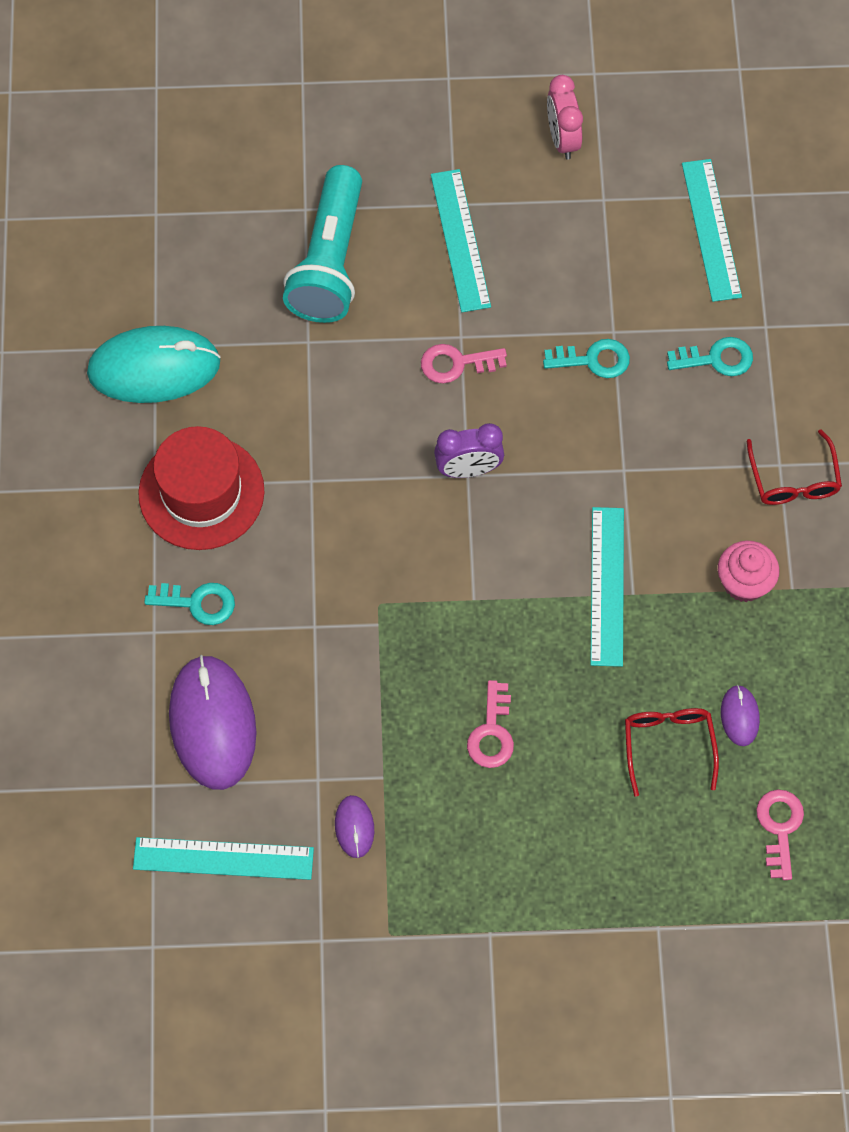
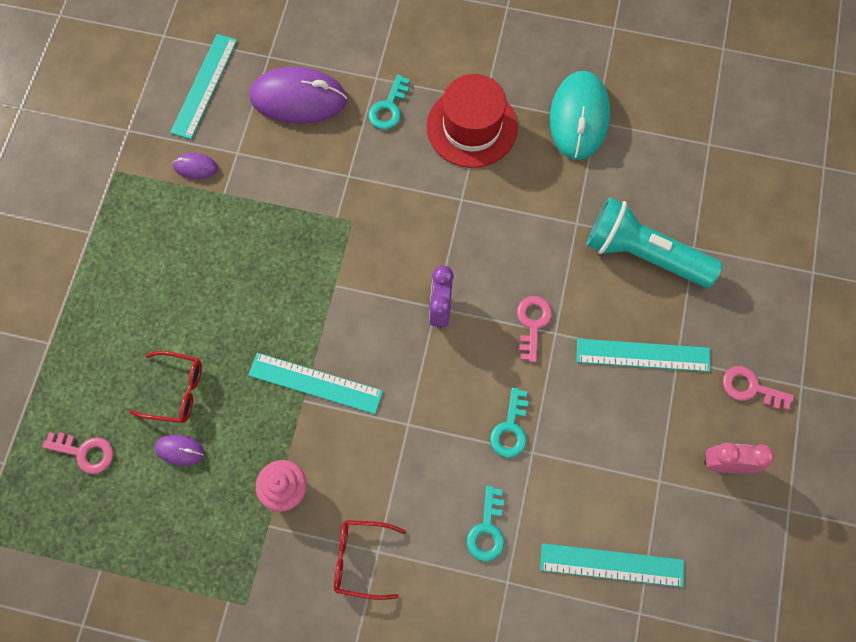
camera: 105 degrees right, 5 degrees up
pink key [467,680,514,768] -> pink key moved to [723,366,794,410]

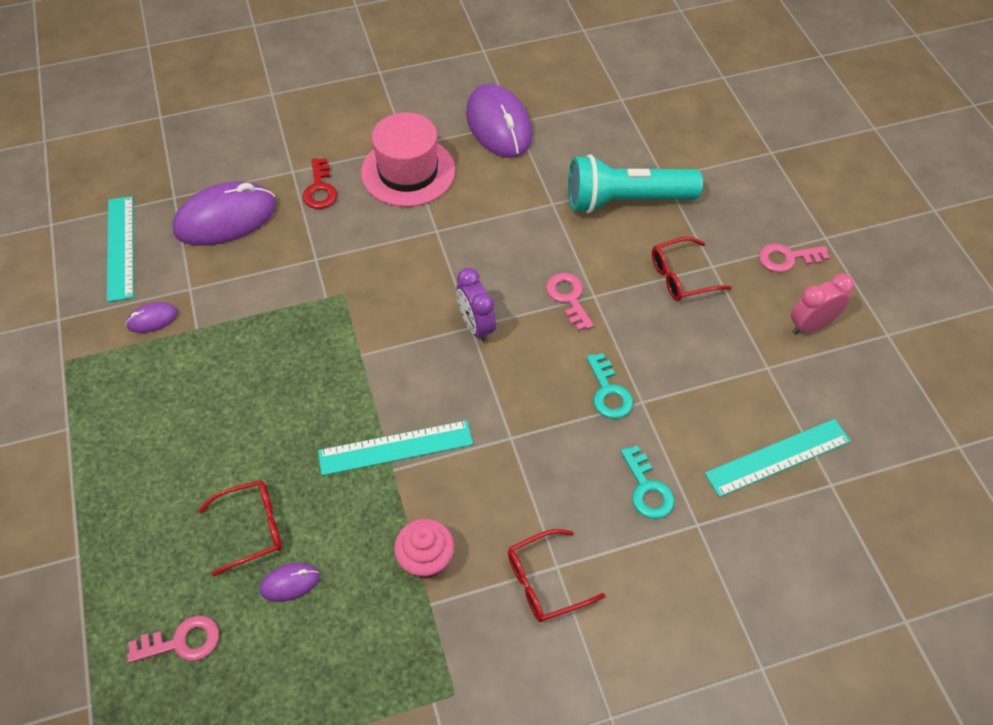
camera: 30 degrees left, 15 degrees down
turquoise key [369,75,410,130] -> red key [303,158,337,209]
red hat [427,74,518,168] -> pink hat [361,112,455,207]
turquoise mouse [550,71,610,160] -> purple mouse [466,84,532,158]
turquoise ruler [577,339,710,372] -> red glasses [652,237,732,301]

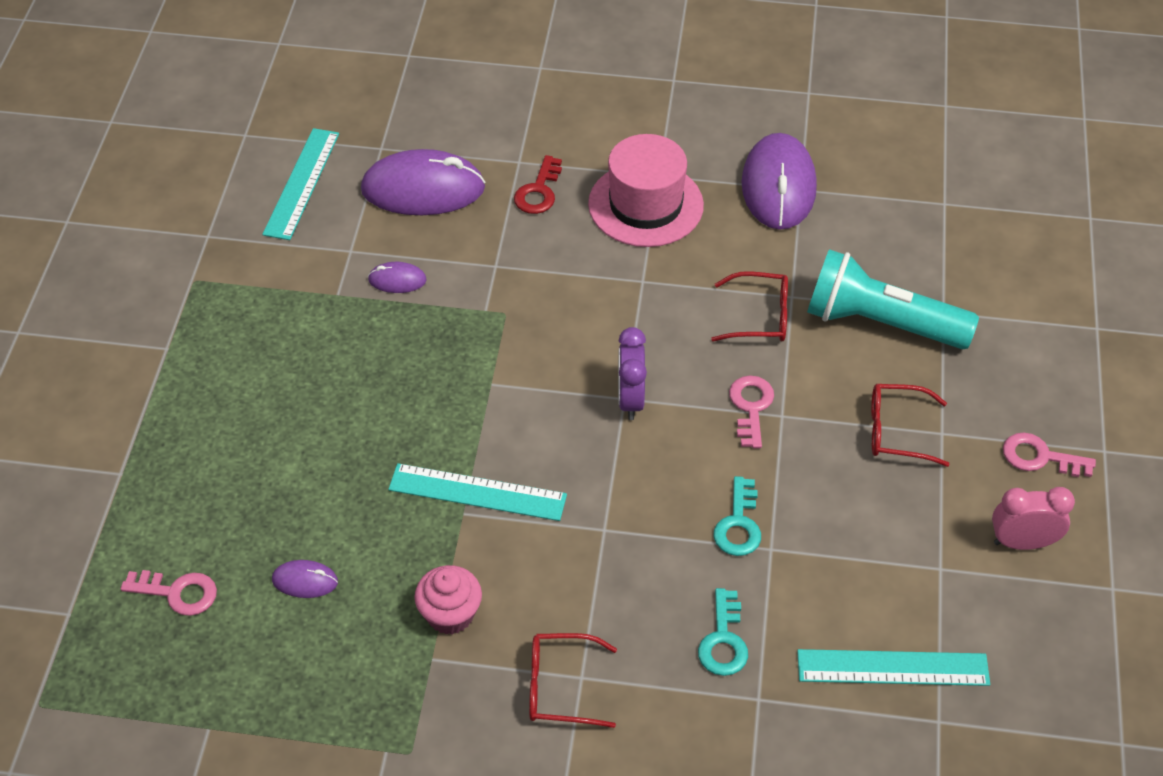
camera: 25 degrees right, 5 degrees down
purple mouse [126,302,178,333] -> purple mouse moved to [368,262,427,293]
red glasses [198,480,282,576] -> red glasses moved to [711,271,788,342]

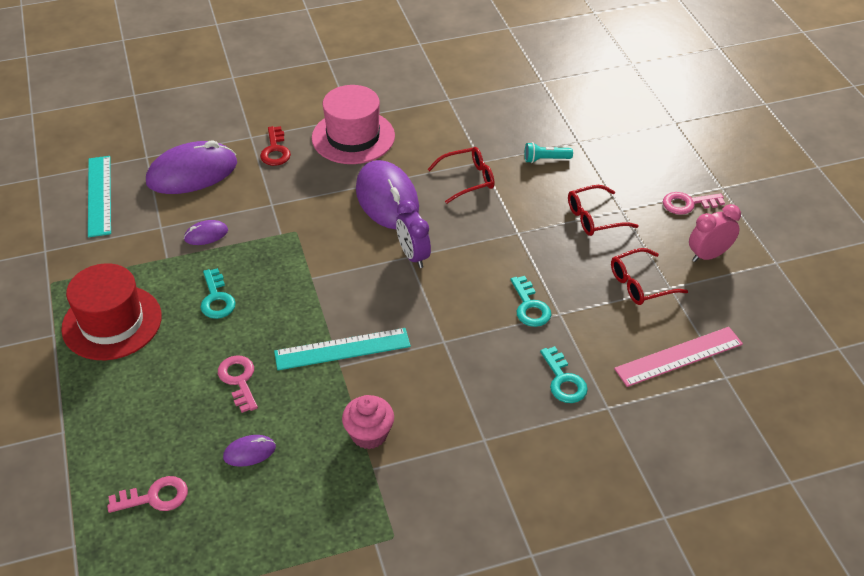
camera: 25 degrees left, 5 degrees down
red glasses [529,633,617,728] -> red glasses moved to [611,248,688,305]
pink key [729,375,774,449] -> pink key moved to [218,355,258,413]
purple mouse [741,133,817,230] -> purple mouse moved to [356,160,419,229]
turquoise ruler [797,649,990,686] -> pink ruler [614,327,743,387]
turquoise flashlight [807,249,979,349] -> turquoise flashlight [524,142,573,163], size x0.42
none -> red hat [61,263,162,360]
none -> turquoise key [200,268,236,319]

